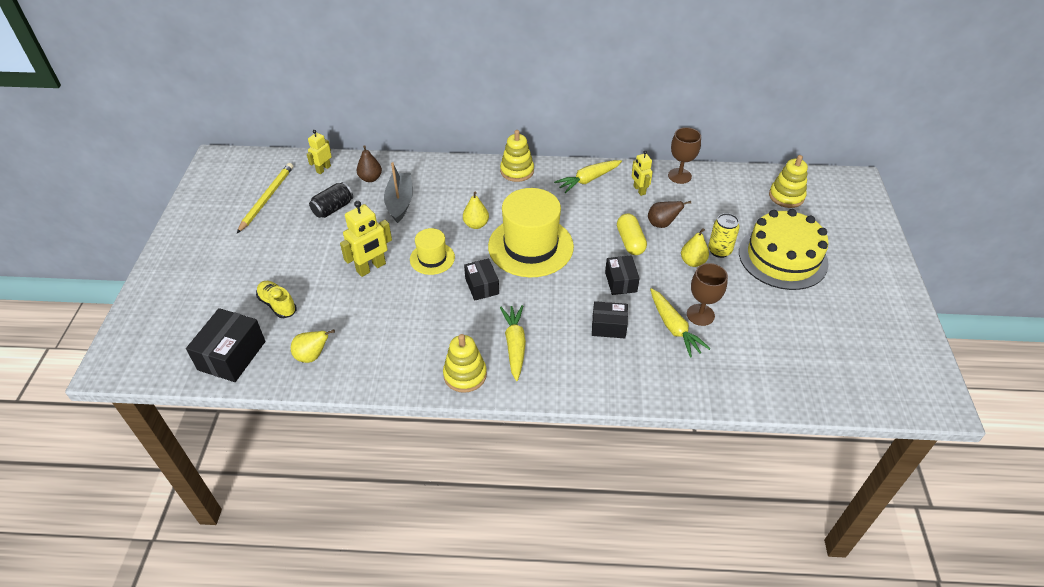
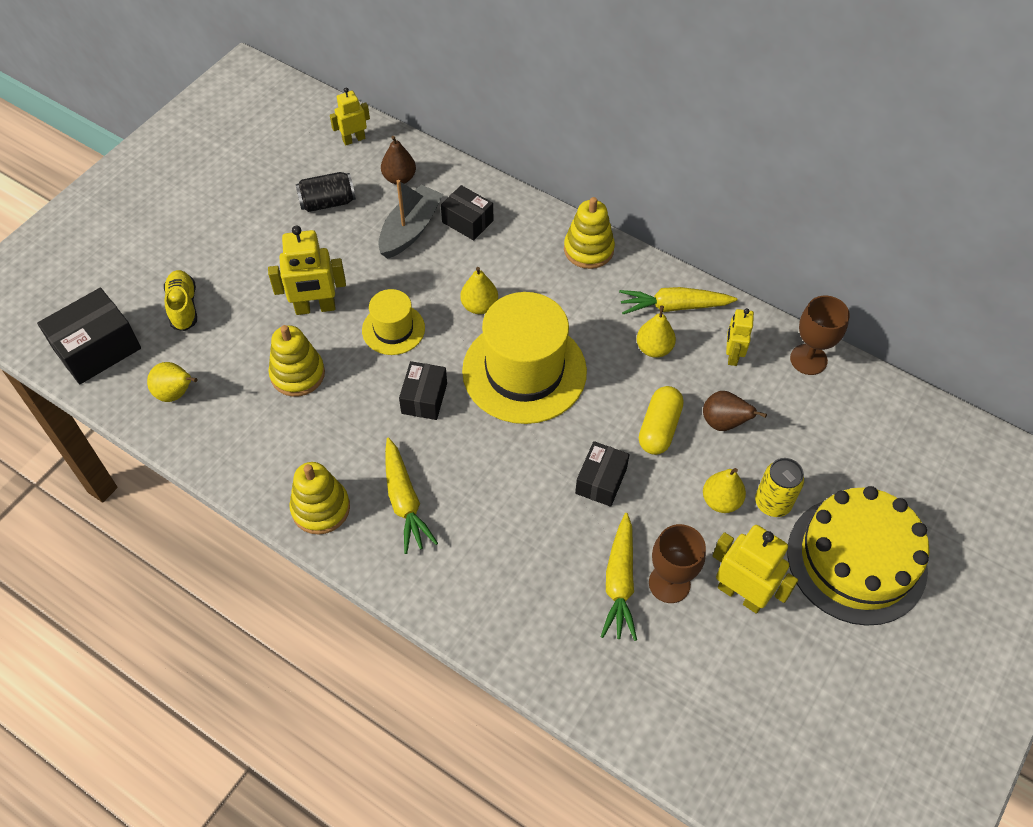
camera: 30 degrees right, 10 degrees up
yellow pencil [237,163,293,233] -> none
yellow carrot [500,305,526,381] -> yellow carrot turned 135 degrees clockwise [385,438,438,554]
black box [592,301,628,338] -> black box moved to [441,185,493,240]
yellow stacking toy [769,155,808,208] -> yellow stacking toy moved to [268,325,325,397]
none -> yellow pear [637,306,676,358]
none -> yellow robot [712,525,798,614]

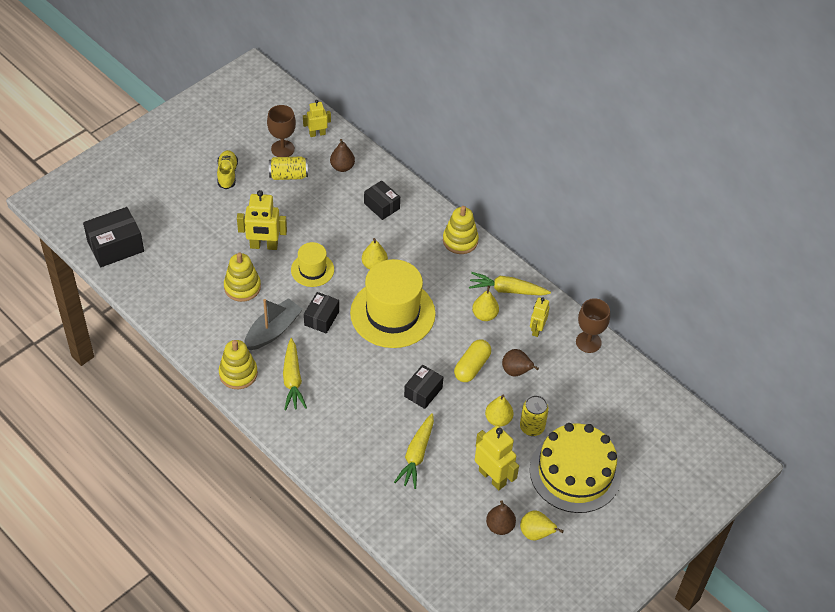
camera: 10 degrees right, 5 degrees down
yellow pear [147,362,197,402] -> yellow pear moved to [520,510,564,541]
yellow shoe [164,270,197,331] -> yellow shoe moved to [217,150,238,189]
black can [296,172,356,212] -> yellow can [269,156,308,180]
grey boat [378,180,444,259] -> grey boat moved to [244,298,303,350]
brown goblet [649,524,706,603] -> brown goblet moved to [267,105,296,157]
none -> brown pear [486,500,516,535]

